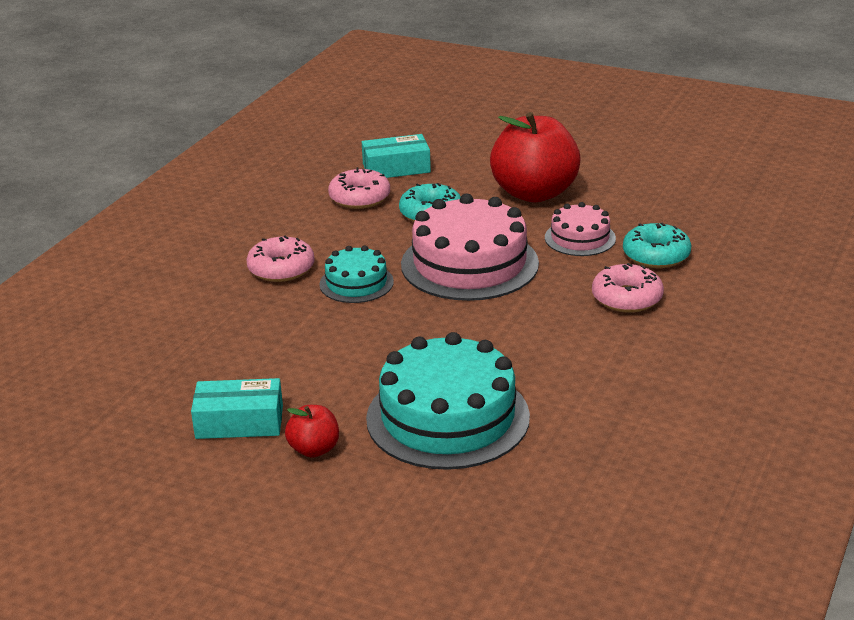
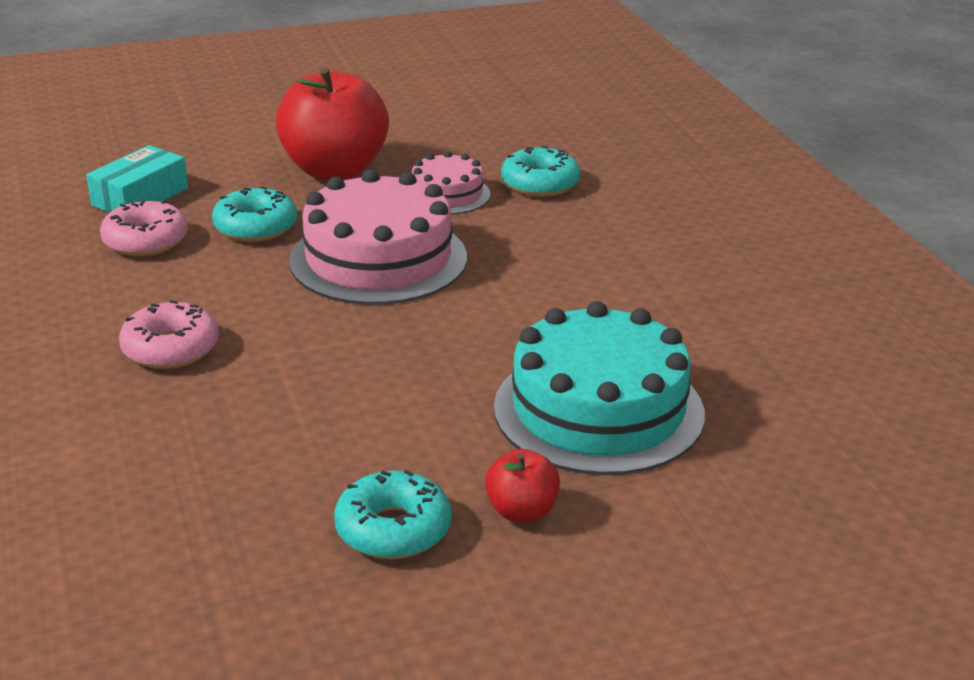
camera: 45 degrees left, 0 degrees up
turquoise box [191,378,283,439] -> turquoise donut [334,470,452,559]
turquoise cake [319,245,394,303] -> none
pink donut [592,263,664,312] -> none

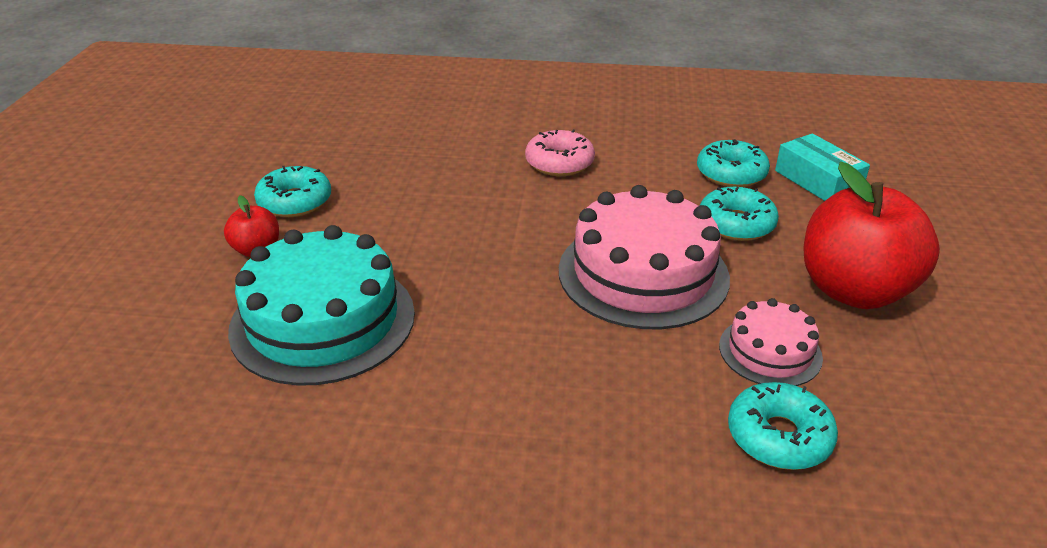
camera: 115 degrees right, 5 degrees up
pink donut [100,200,188,256] -> turquoise donut [697,139,770,187]

